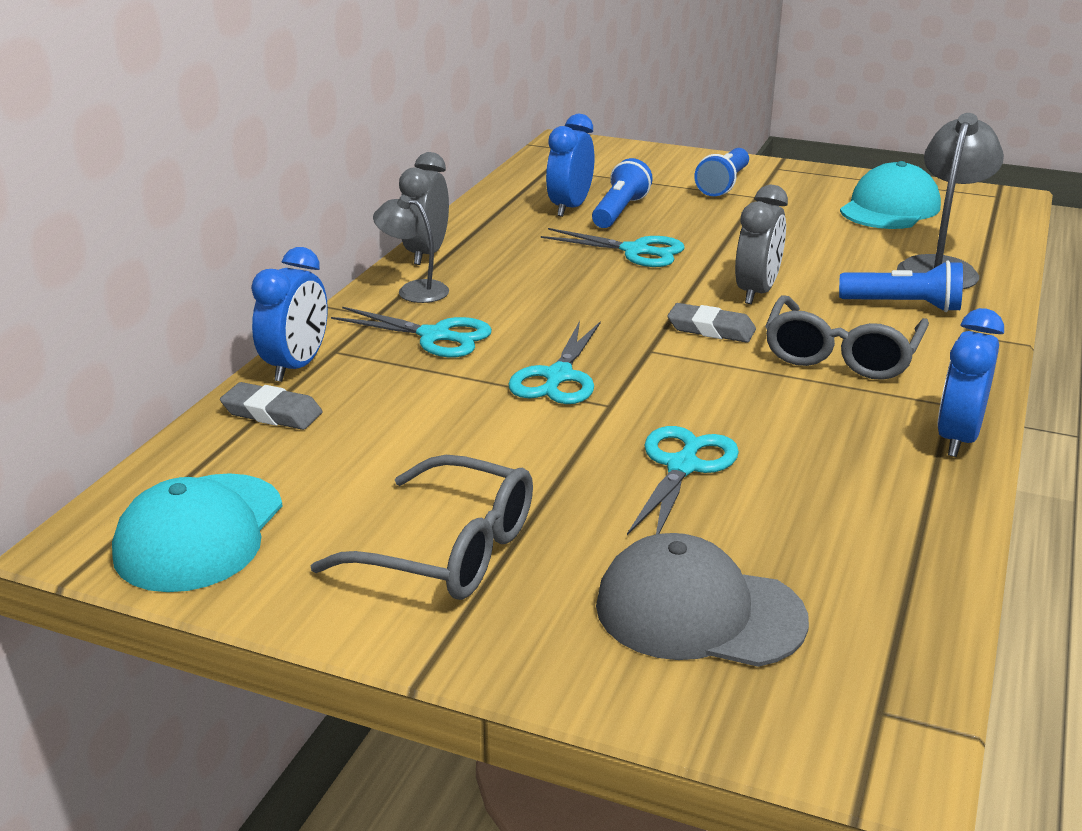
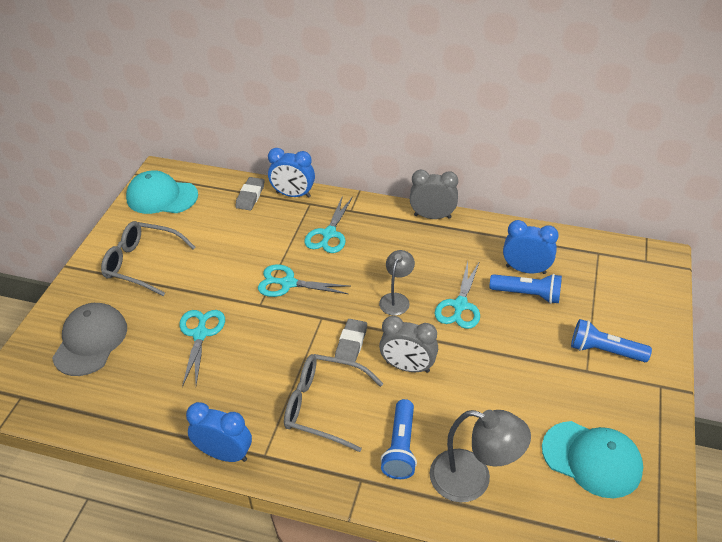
camera: 85 degrees right, 15 degrees up
grey glasses [311,455,533,600] -> grey glasses turned 90 degrees clockwise [101,221,196,296]
grey lamp [373,195,449,303] -> grey lamp moved to [379,250,415,316]
turquoise scissors [627,426,739,535] -> turquoise scissors turned 105 degrees counterclockwise [179,310,225,387]

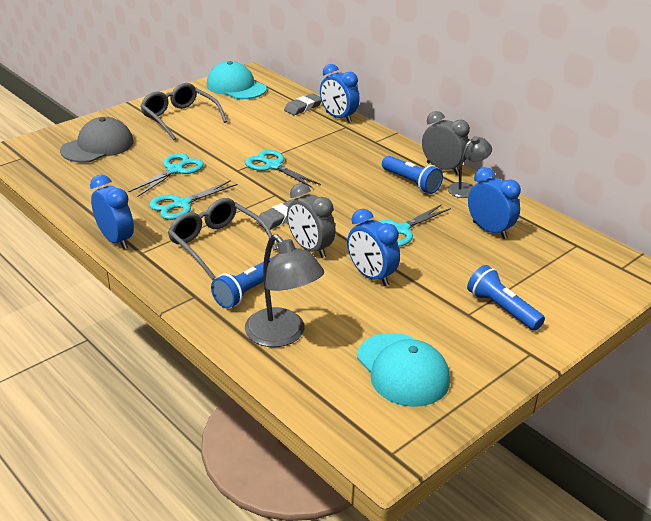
camera: 30 degrees right, 10 degrees down
turquoise scissors [304,195,353,253] -> turquoise scissors moved to [149,180,238,220]
grey lamp [379,250,415,316] -> grey lamp moved to [448,136,492,198]
blue flashlight [490,274,562,304] -> blue flashlight moved to [382,156,443,194]
none -> blue clock [347,209,400,286]

